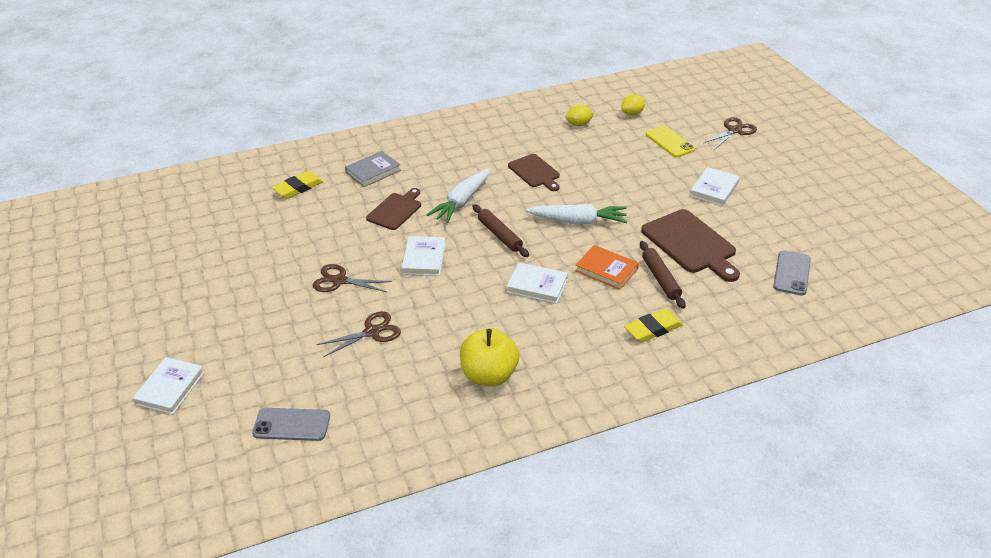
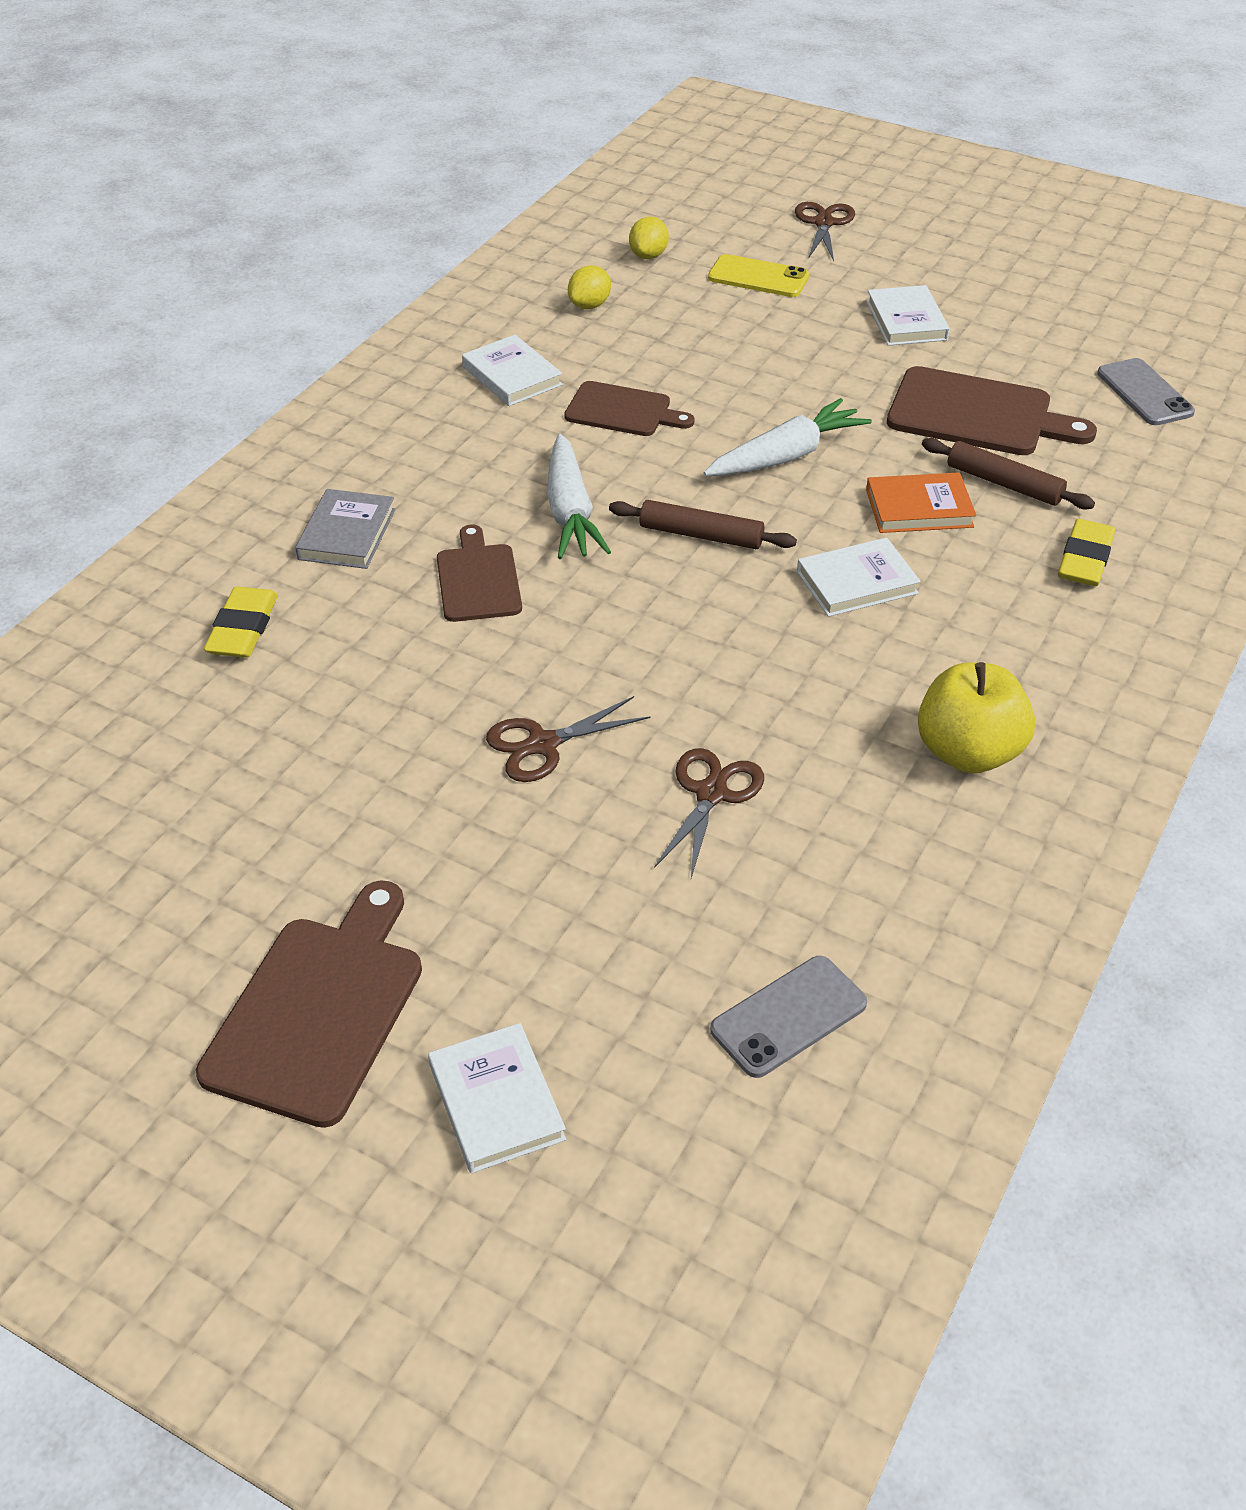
camera: 40 degrees left, 5 degrees up
white book [401,236,445,276] -> white book moved to [462,335,563,406]
none -> brown cutting board [196,881,422,1128]

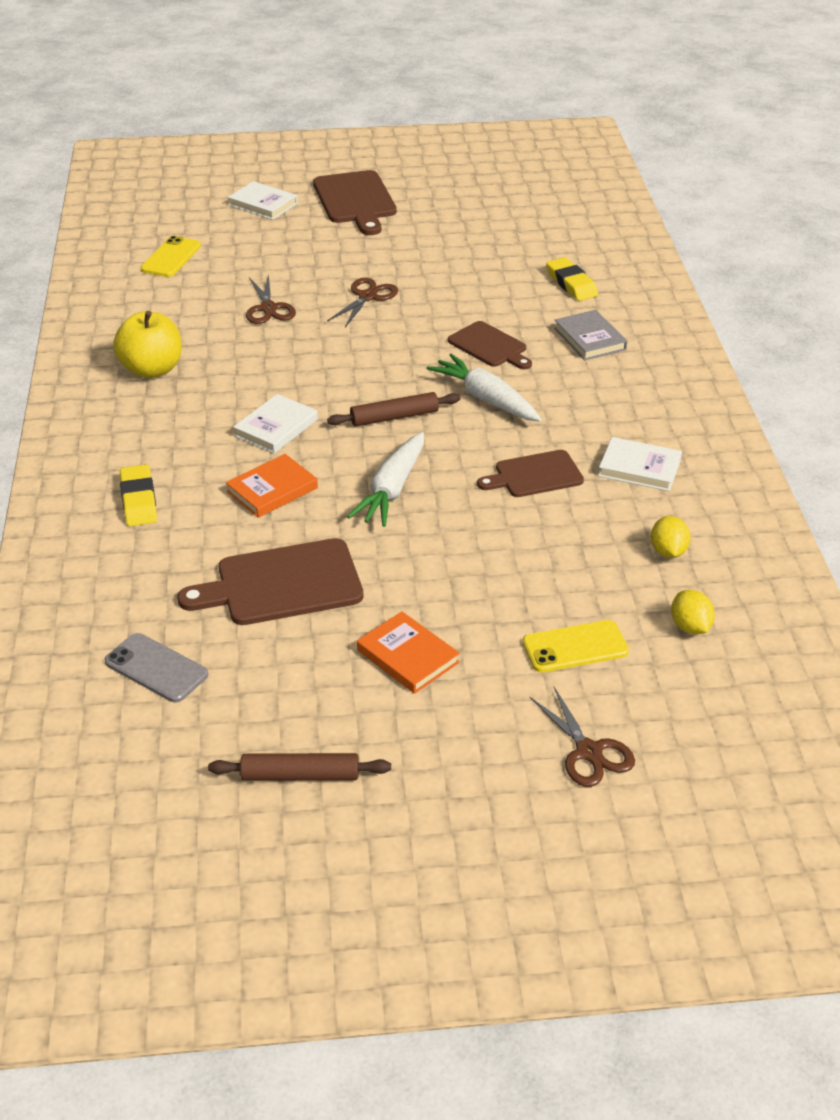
camera: 145 degrees right, 5 degrees down
grey phone [710,956,867,1078] -> yellow phone [141,236,201,277]
white book [866,285,950,346] -> orange book [357,611,460,694]
brown rolling pin [922,438,1095,510] -> brown rolling pin moved to [208,753,391,781]

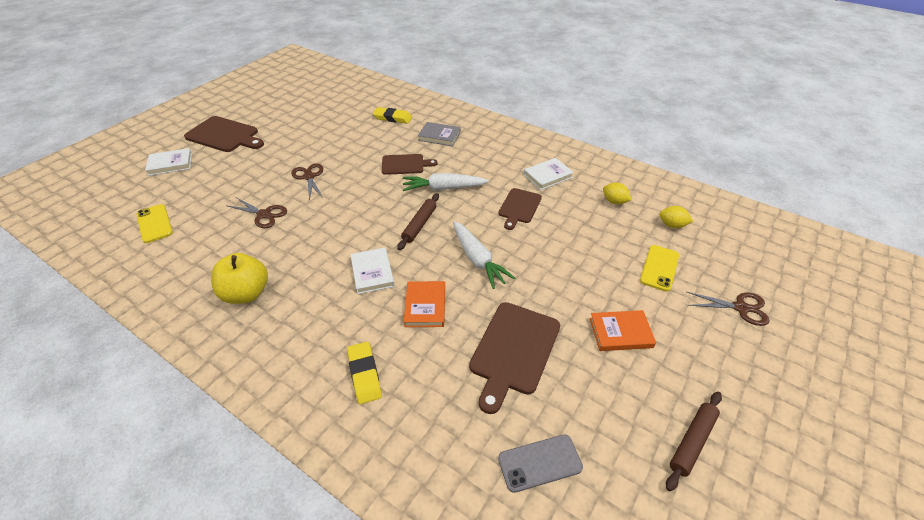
camera: 50 degrees left, 5 degrees up
yellow eraser [120,464,157,526] -> yellow eraser turned 45 degrees clockwise [347,342,382,404]

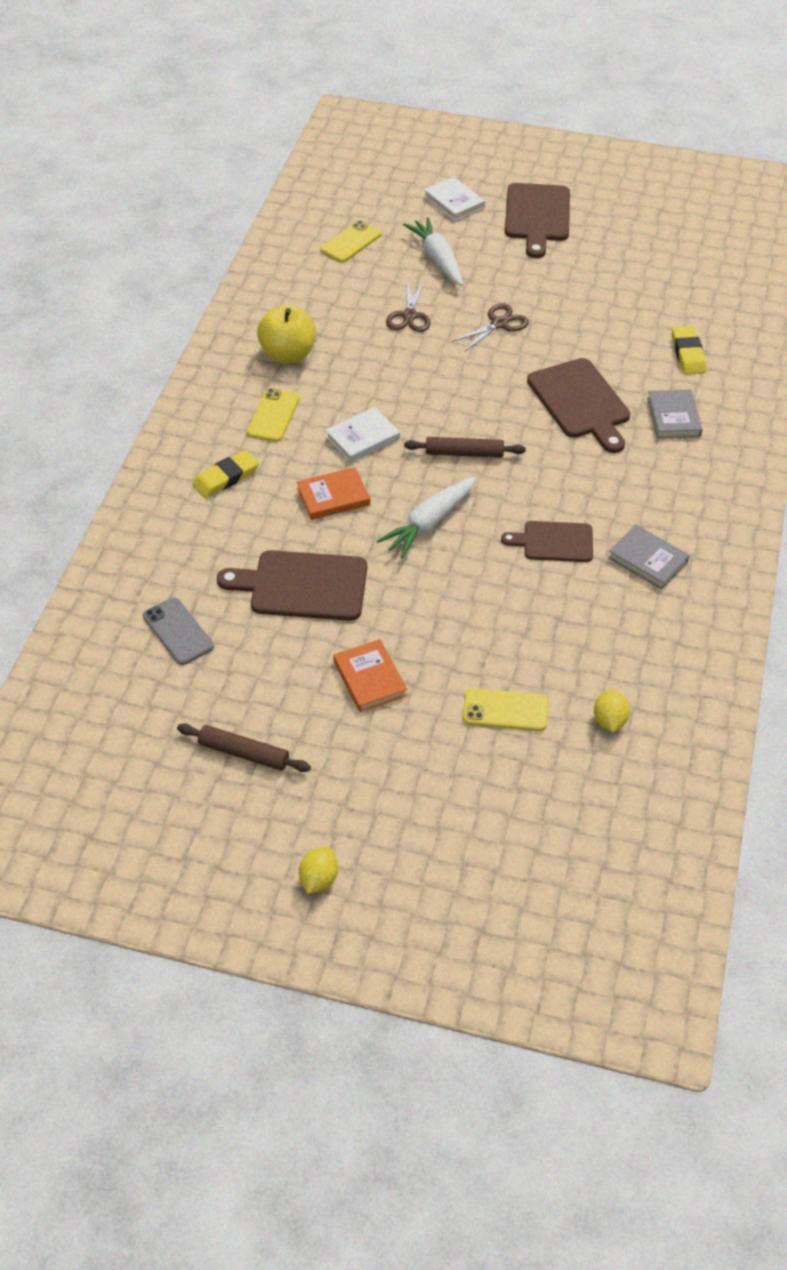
camera: 70 degrees right, 5 degrees up
brown cutting board [382,154,438,175] -> brown cutting board [527,358,630,453], size x1.58
white carrot [403,173,489,191] -> white carrot moved to [403,217,463,286]
white book [523,158,574,190] -> grey book [608,525,689,589]
yellow lemon [603,182,631,205] -> yellow lemon moved to [299,847,338,894]
brown scissors [687,292,770,326] -> none
none -> yellow phone [247,388,300,442]

